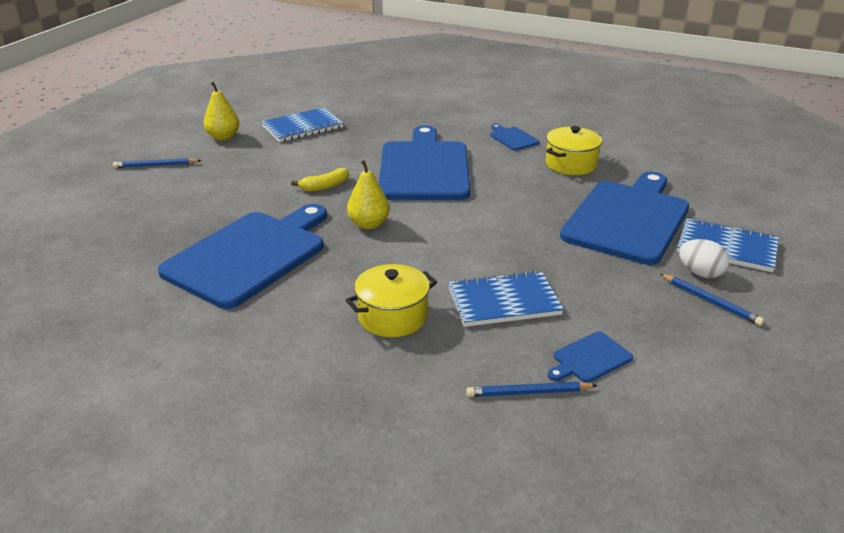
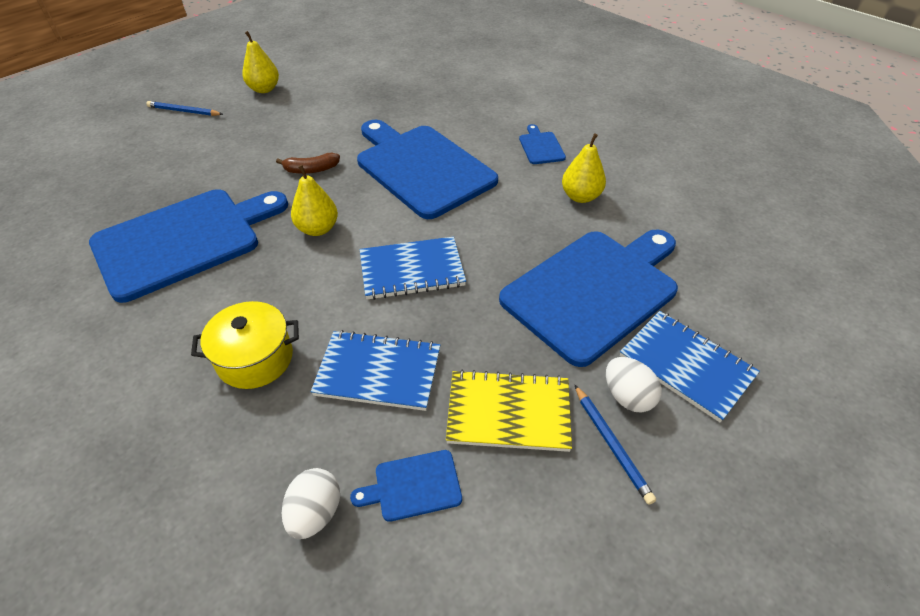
camera: 20 degrees right, 15 degrees up
blue notebook [261,107,344,142] -> blue notebook moved to [360,237,466,300]
yellow banana [291,168,349,191] -> brown banana [276,153,340,174]
blue cutting board [379,125,470,200] -> blue cutting board turned 60 degrees counterclockwise [357,120,498,219]
blue pencil [466,382,598,397] -> white egg [282,468,340,539]
yellow pot [546,126,602,175] -> yellow pear [562,133,606,203]
none -> yellow notebook [446,369,572,452]

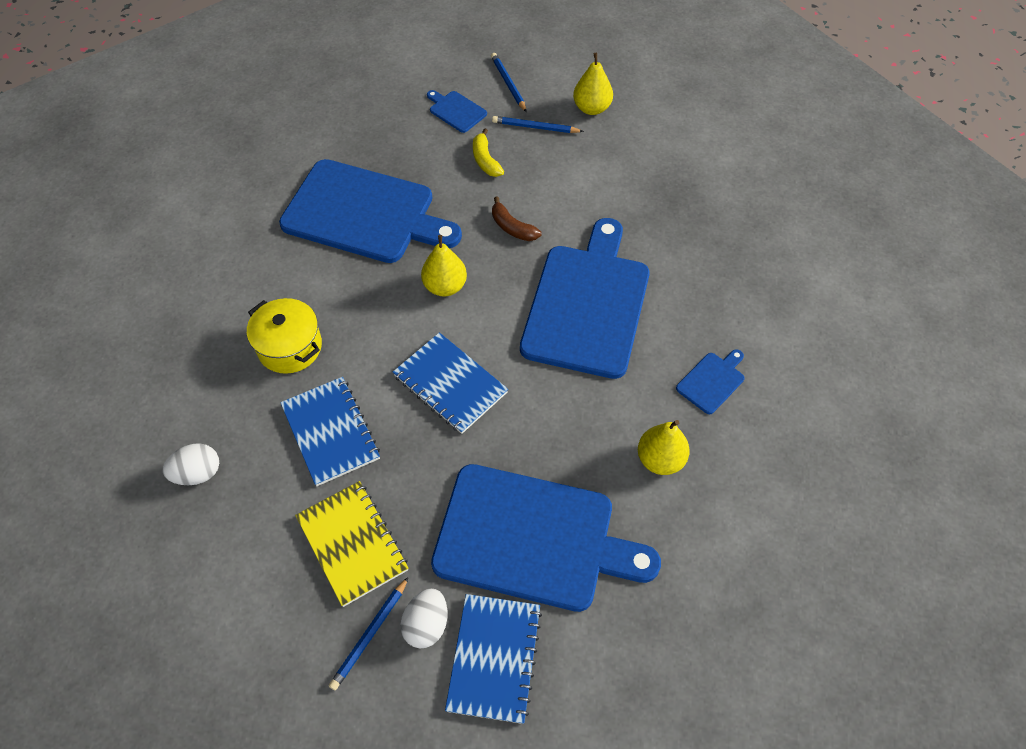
camera: 55 degrees right, 10 degrees up
blue cutting board [350,450,462,522] -> blue cutting board moved to [427,90,487,133]
none -> yellow banana [473,129,504,177]
none -> blue pencil [492,116,584,133]

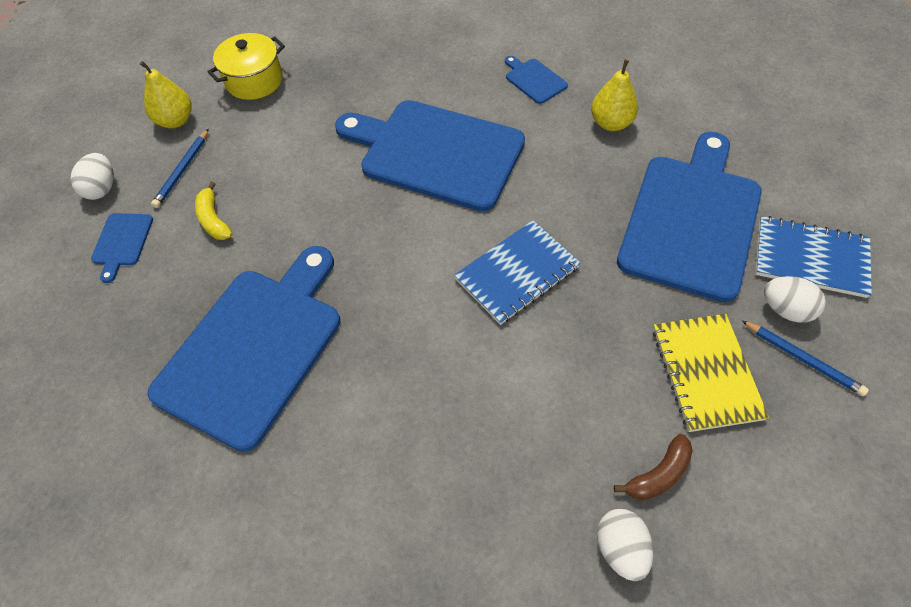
camera: 80 degrees left, 0 degrees up
yellow pot [247,298,322,374] -> yellow pot moved to [207,33,285,100]
blue notebook [280,377,380,486] -> none
yellow notebook [295,481,408,607] -> yellow notebook turned 75 degrees counterclockwise [653,314,769,432]
yellow pear [421,235,467,297] -> none
blue cutting board [427,90,487,133] -> blue cutting board turned 45 degrees counterclockwise [91,213,153,283]
yellow banana [473,129,504,177] -> yellow banana turned 75 degrees clockwise [195,182,233,240]
blue pencil [491,53,527,112] -> white egg [70,153,114,200]
brown banana [492,196,541,241] -> brown banana moved to [614,434,693,500]

